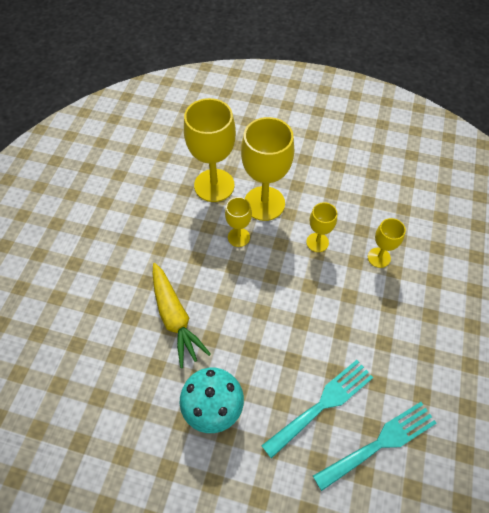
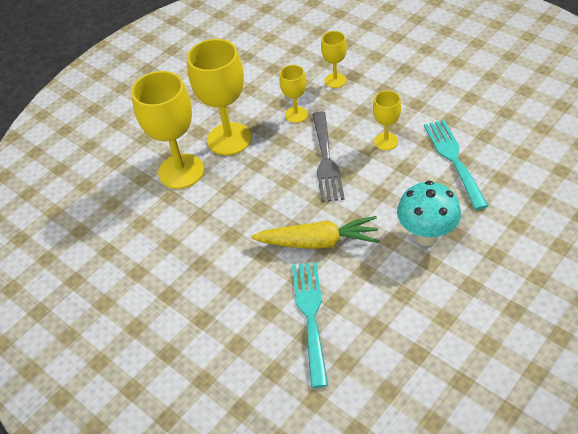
camera: 60 degrees left, 10 degrees down
yellow goblet [225,197,252,247] -> yellow goblet moved to [373,91,401,150]
turquoise fork [313,402,437,491] -> turquoise fork moved to [292,262,328,388]
none -> grey fork [312,111,345,202]

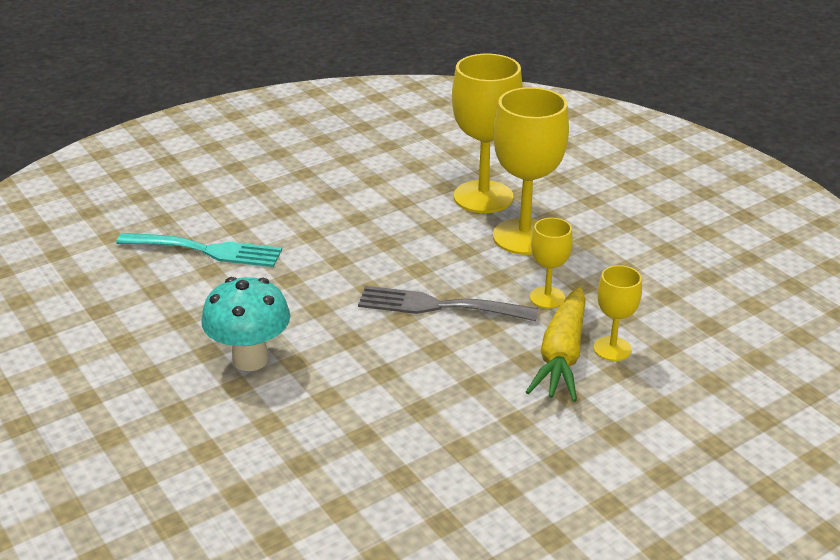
camera: 100 degrees right, 15 degrees down
yellow carrot [251,216,380,249] -> yellow carrot moved to [526,287,586,402]
yellow goblet [373,91,401,150] -> none
turquoise fork [424,120,488,210] -> none

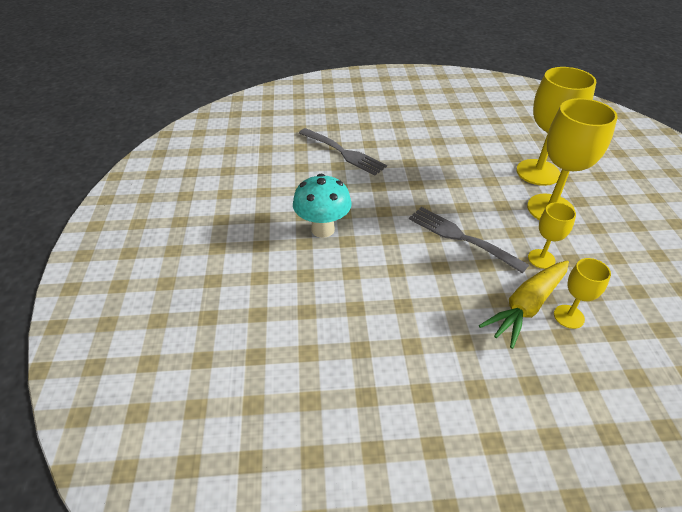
camera: 30 degrees right, 10 degrees up
turquoise fork [116,233,282,267] -> grey fork [299,128,387,176]

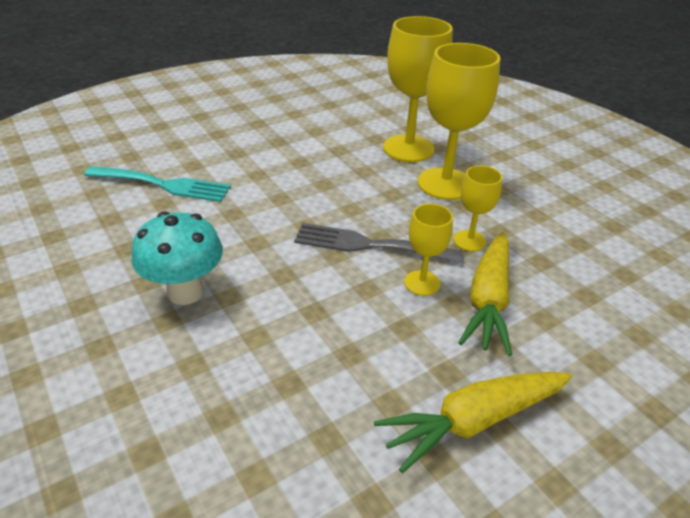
camera: 30 degrees left, 5 degrees down
grey fork [299,128,387,176] -> turquoise fork [84,166,231,202]
yellow goblet [554,258,611,329] -> yellow goblet moved to [404,204,453,296]
none -> yellow carrot [374,372,572,473]

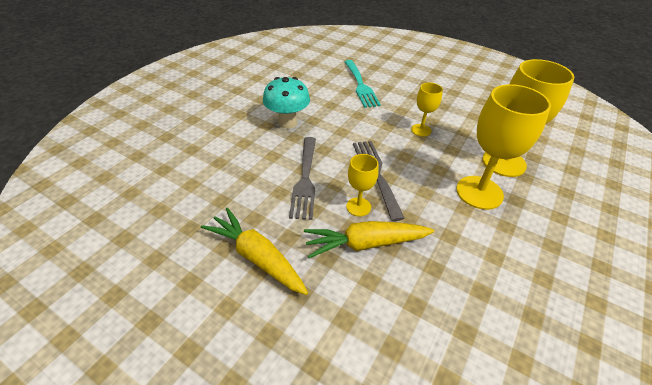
camera: 65 degrees right, 5 degrees up
yellow goblet [453,166,503,252] -> yellow goblet moved to [411,83,443,137]
none -> grey fork [289,137,316,220]

